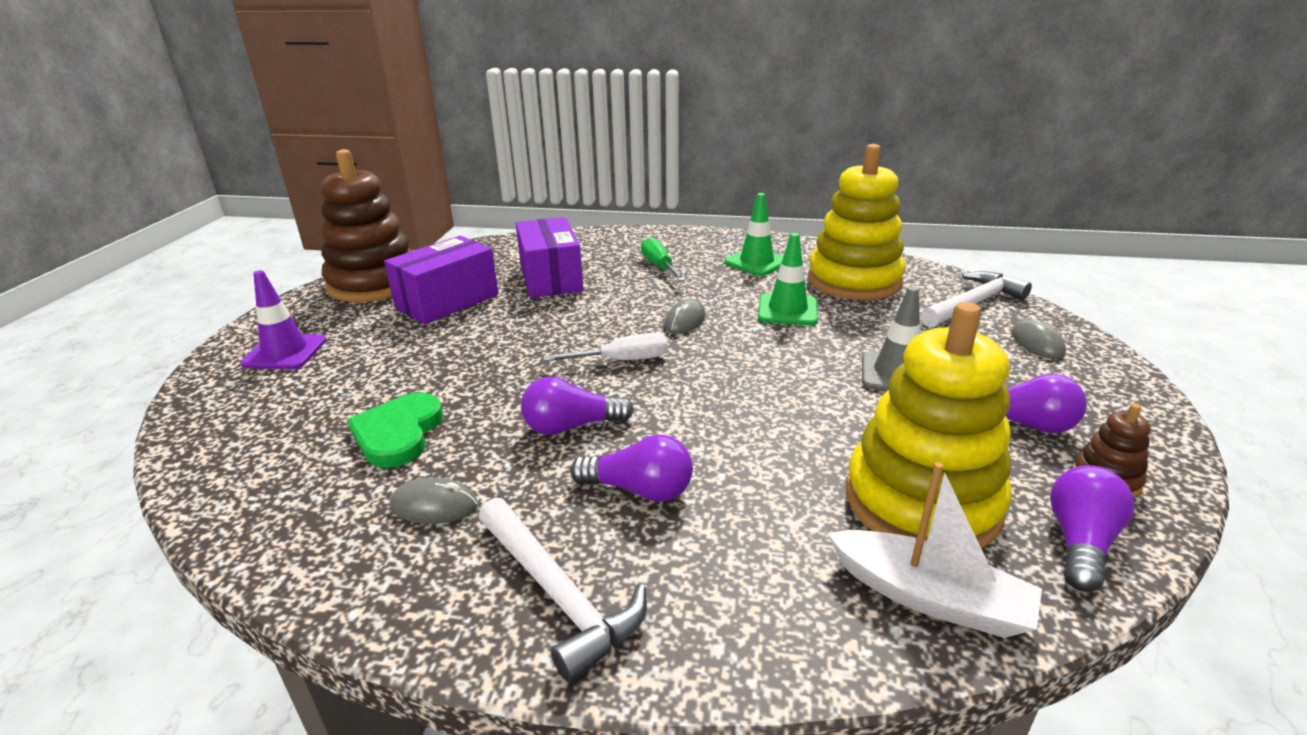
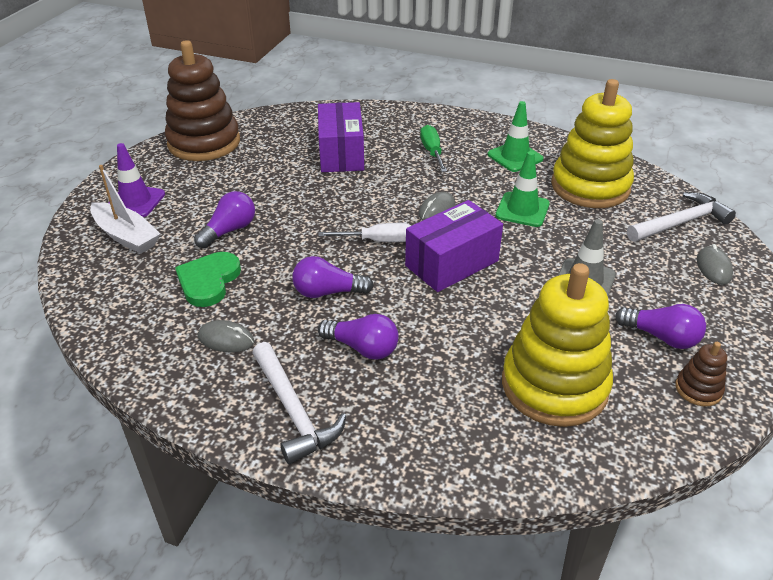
camera: 10 degrees right, 10 degrees up
purple box [384,236,499,324] -> purple box moved to [405,200,503,292]
white boat [828,462,1042,638] -> white boat moved to [90,165,160,254]
purple light bulb [1050,465,1134,592] -> purple light bulb moved to [194,191,255,248]

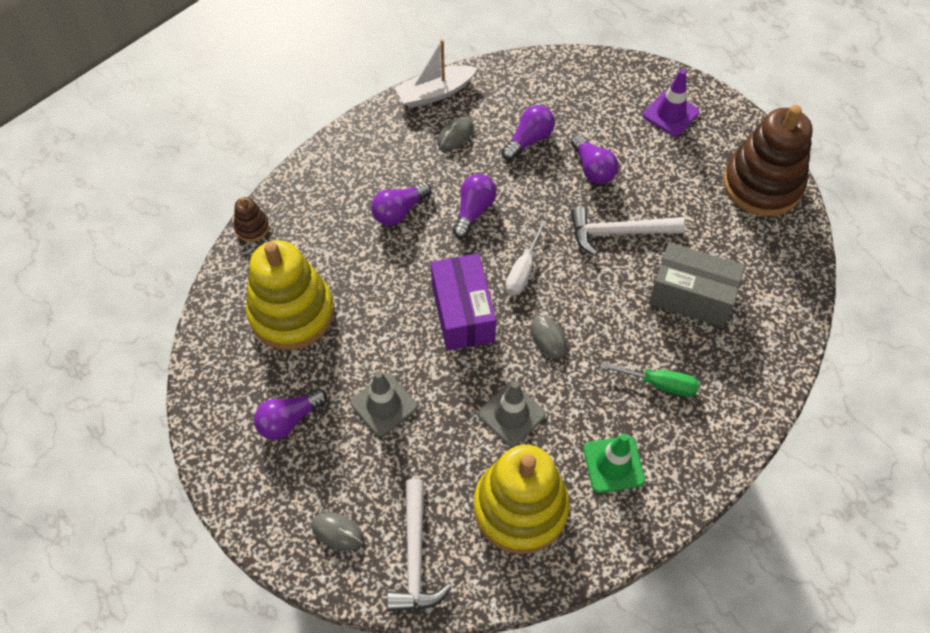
camera: 115 degrees right, 20 degrees up
white boat [90,165,160,254] -> white boat moved to [394,39,477,108]
green heart [175,252,241,307] -> purple light bulb [502,105,555,161]
white hammer [252,342,347,464] -> white hammer moved to [571,207,685,255]
purple box [318,102,364,172] -> grey box [649,242,745,327]
green traffic cone [496,151,550,227] -> grey traffic cone [478,381,546,447]
brown stacking toy [676,342,727,406] -> brown stacking toy moved to [234,197,269,242]

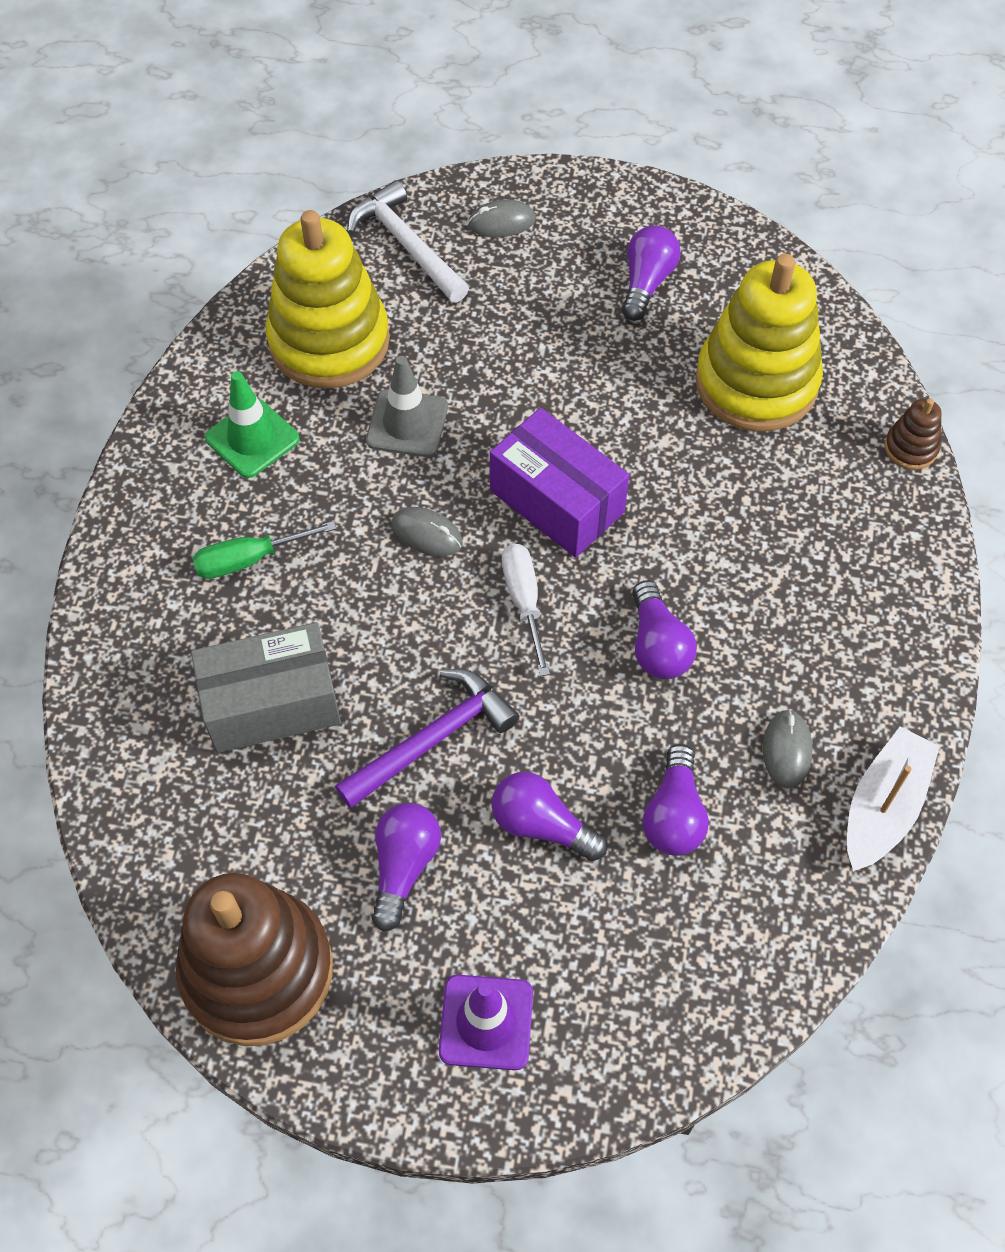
camera: 145 degrees right, 0 degrees up
grey traffic cone [350,371,417,437] -> none
purple light bulb [371,182,431,226] -> purple light bulb moved to [372,803,441,932]
white hammer [571,207,685,255] -> purple hammer [335,669,519,809]

